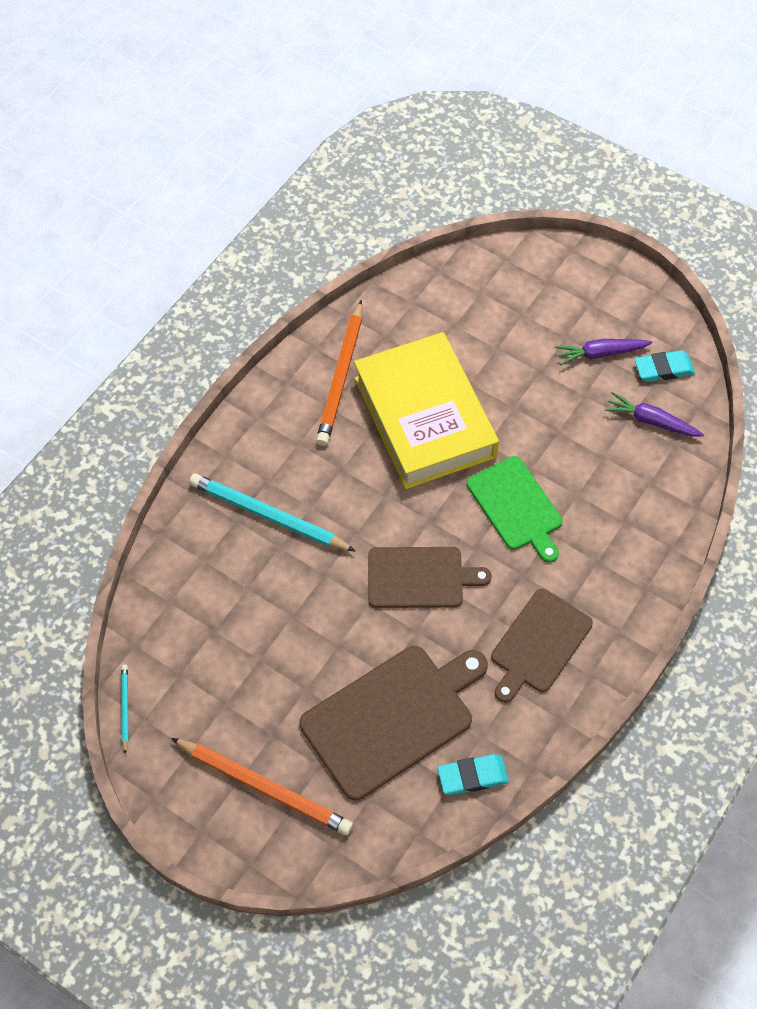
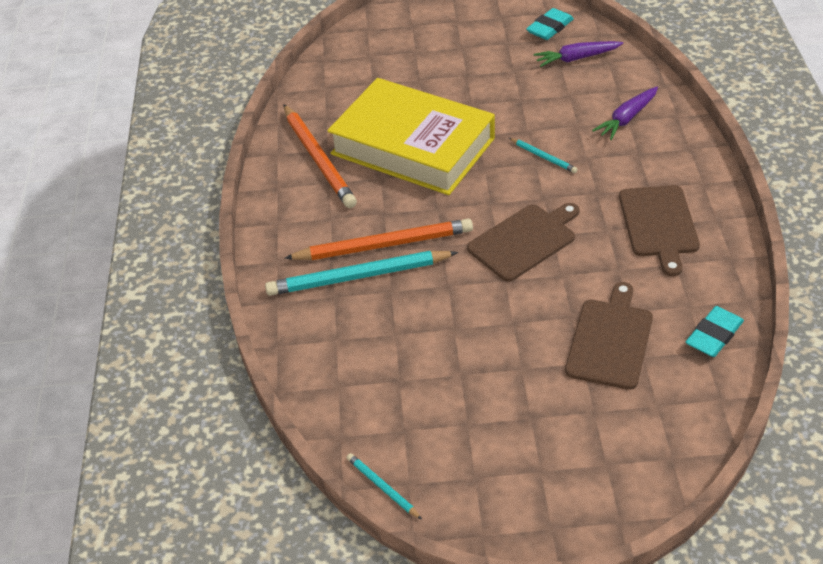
camera: 35 degrees left, 15 degrees down
orange pencil [171,738,353,835] -> orange pencil moved to [284,219,473,260]
brown cutting board [300,646,488,800] -> brown cutting board [565,282,653,390], size x0.66
green cutting board [467,456,563,563] -> turquoise pencil [509,138,578,173]
purple carrot [555,339,652,365] -> purple carrot moved to [592,87,658,140]

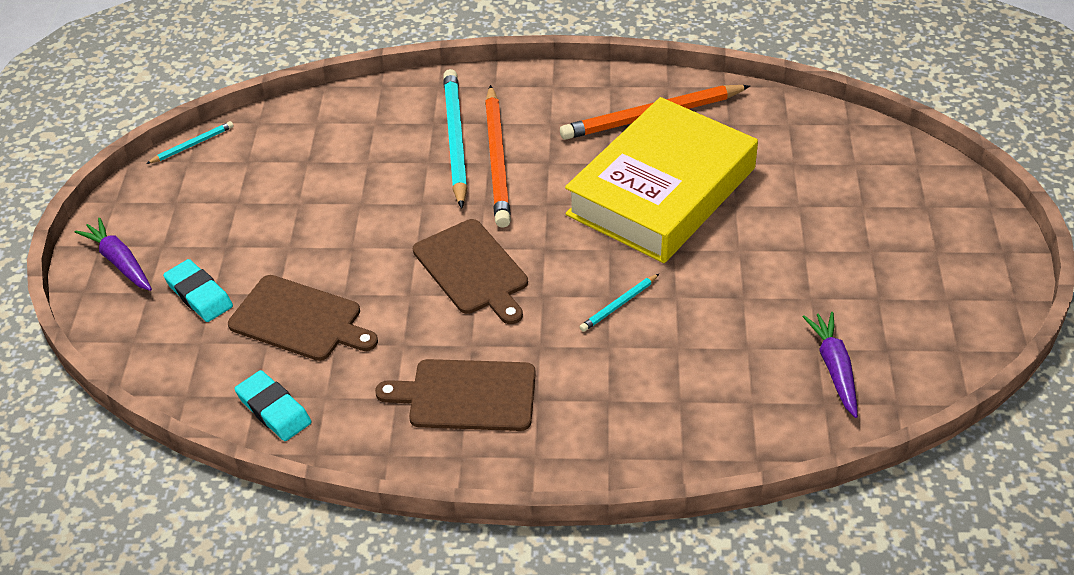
camera: 95 degrees right, 0 degrees up
turquoise eraser [526,8,574,40] -> turquoise eraser moved to [163,259,233,322]
purple carrot [592,87,658,140] -> purple carrot moved to [75,218,152,291]

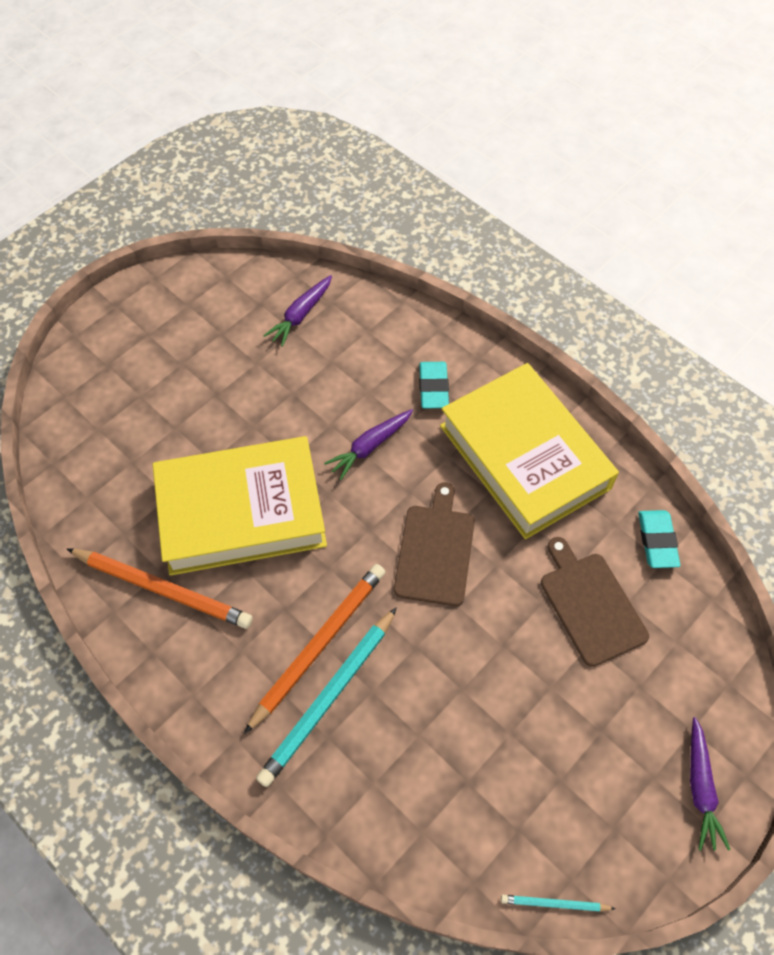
camera: 140 degrees left, 15 degrees up
turquoise eraser [163,259,233,322] -> turquoise eraser moved to [419,362,449,409]
brown cutting board [375,359,536,431] -> yellow book [440,363,619,539]
turquoise pencil [580,274,659,332] -> purple carrot [324,409,413,480]

